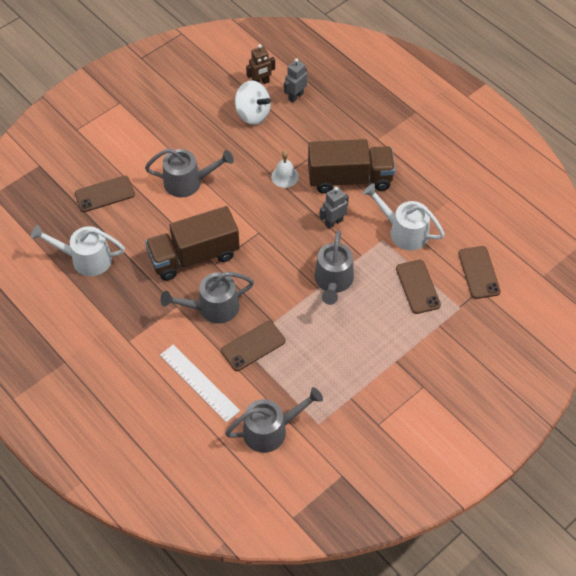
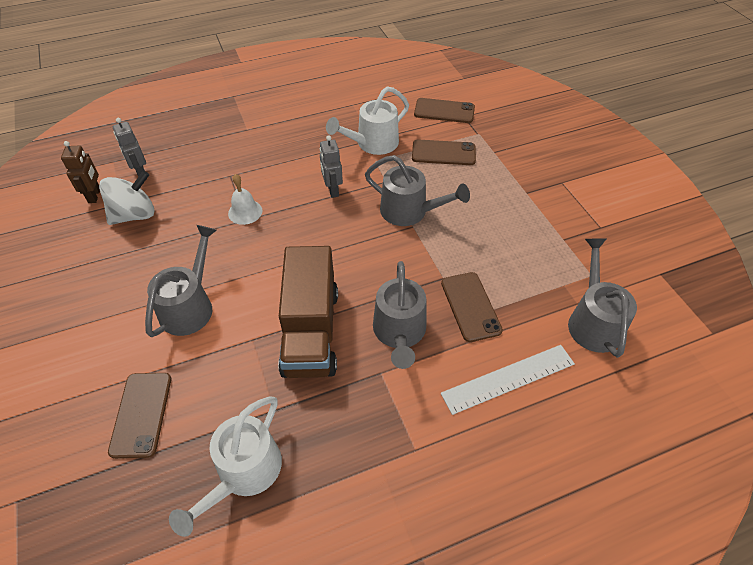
camera: 70 degrees left, 5 degrees down
brown truck [308,139,395,194] -> none

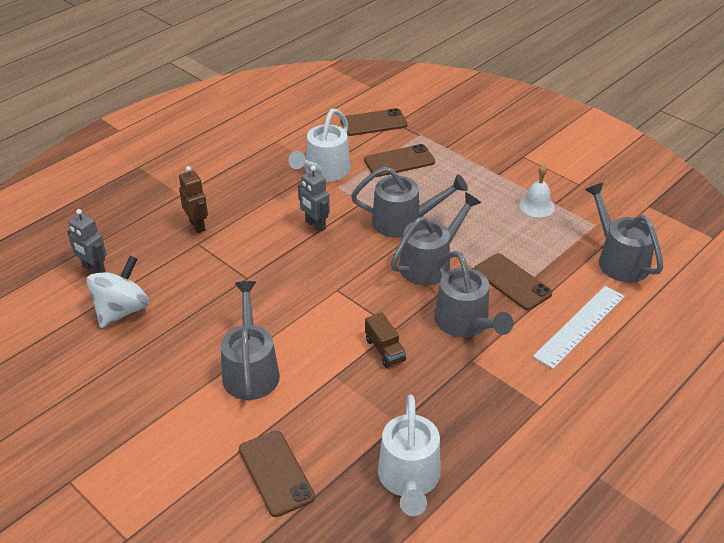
camera: 25 degrees left, 10 degrees down
brown robot [61,141,100,203] -> brown robot moved to [179,166,208,233]
white bell [228,174,262,225] -> white bell moved to [519,164,555,217]
brown truck [278,246,338,378] -> brown truck [365,312,406,368], size x0.42
none -> grey watering can [391,192,481,285]

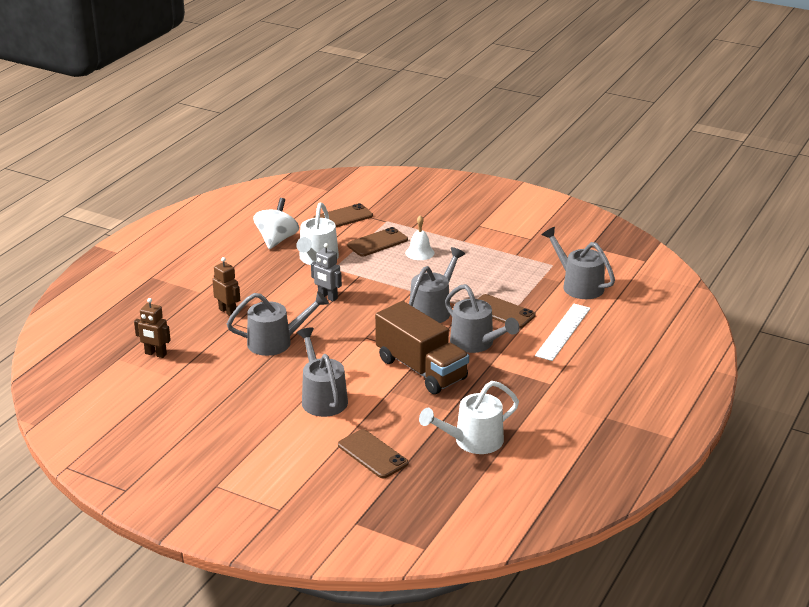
camera: 15 degrees left, 10 degrees down
grey robot [67,209,106,274] -> brown robot [134,298,171,358]
white spinning top [86,256,149,328] -> white spinning top moved to [253,198,299,249]
grey watering can [351,166,468,238] -> grey watering can moved to [227,291,329,356]
brown truck [365,312,406,368] -> brown truck [375,301,469,394], size x2.38
white watering can [378,395,441,516] -> white watering can turned 75 degrees clockwise [419,381,519,454]
white bell [519,164,555,217] -> white bell moved to [406,215,434,260]

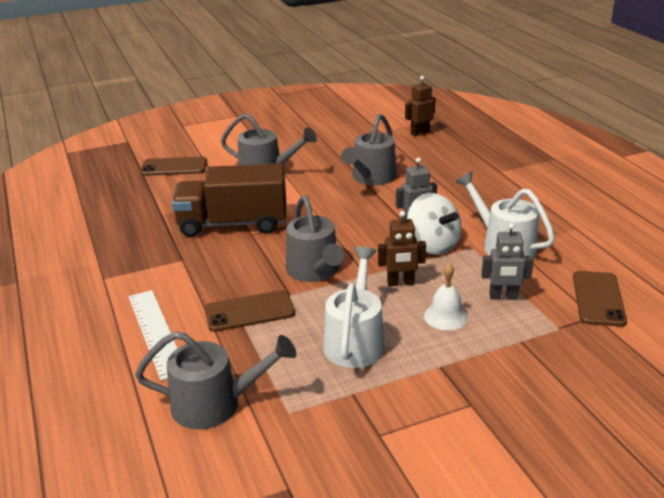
camera: 130 degrees right, 0 degrees up
brown robot [212,257,240,316] -> brown robot moved to [378,211,426,286]
white spinning top [253,198,299,249] -> white spinning top moved to [407,193,461,255]
brown phone [347,227,408,256] -> grey robot [481,223,534,300]
white watering can [419,381,519,454] -> white watering can moved to [323,246,385,368]
grey watering can [445,284,519,353] -> none

